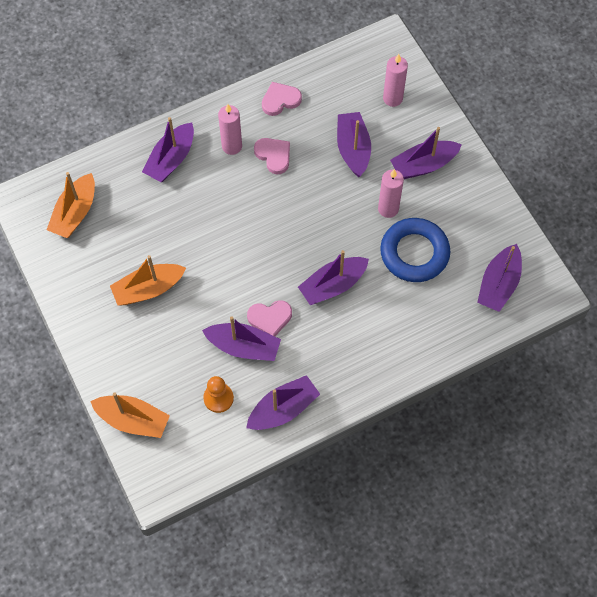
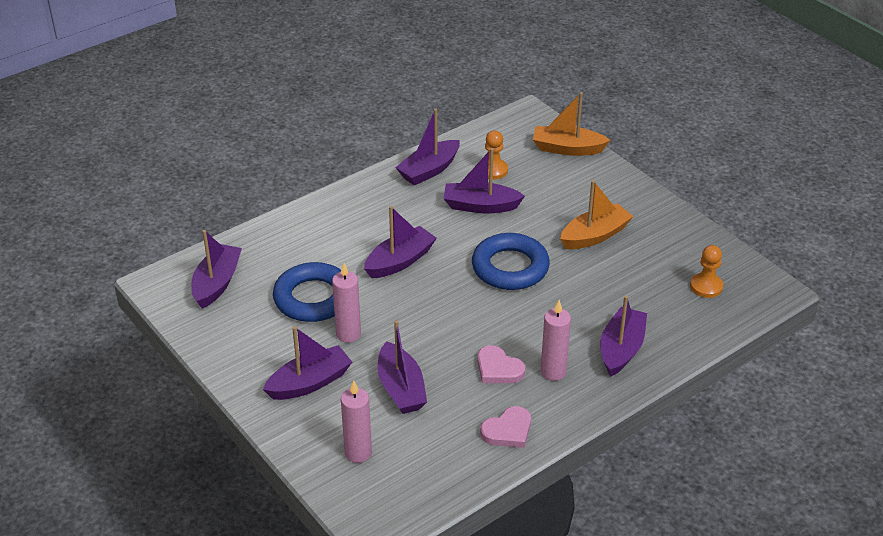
camera: 170 degrees right, 25 degrees down
orange boat [47,172,95,238] -> orange pawn [690,245,723,298]
pink heart [247,300,292,336] -> none
none -> blue ring [472,233,550,290]

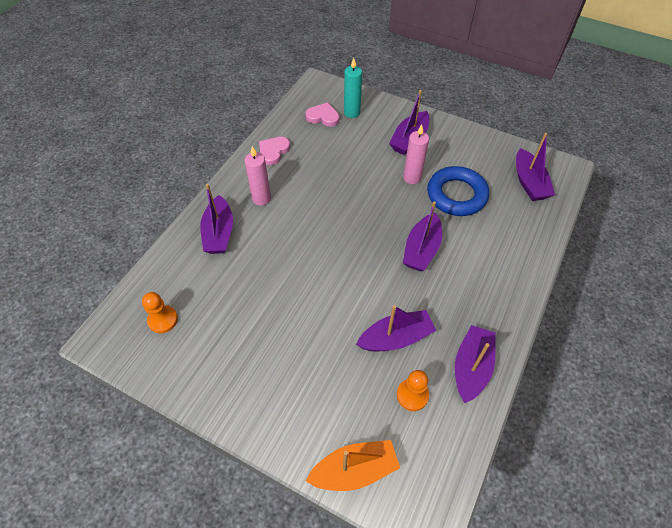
camera: 155 degrees right, 15 degrees up
pink candle [341,381,372,463] -> turquoise candle [344,58,362,118]
purple boat [378,320,427,414] -> none
blue ring [472,233,550,290] -> none
pink heart [477,345,525,383] -> pink heart moved to [305,102,340,127]
orange boat [560,180,634,249] -> none

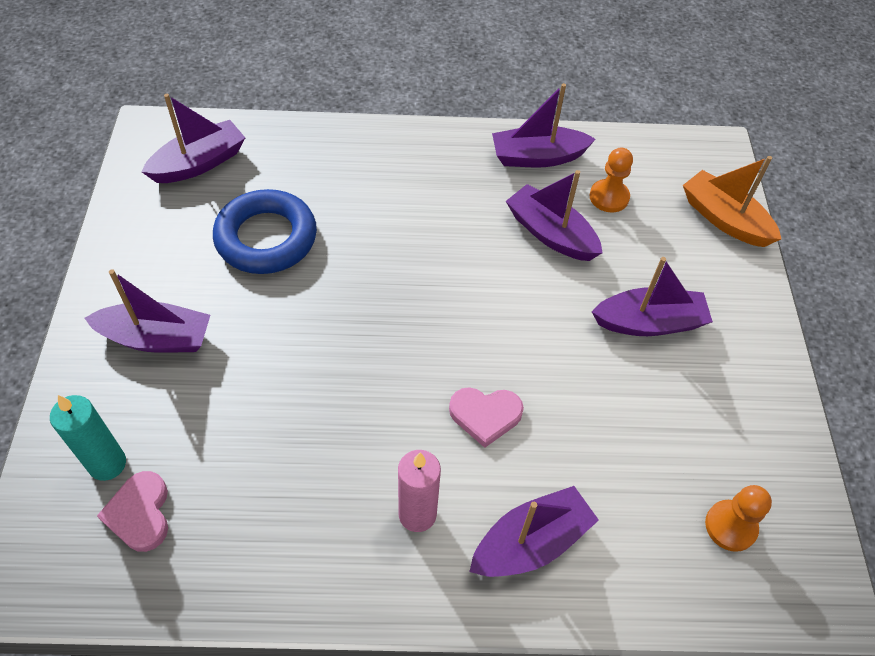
camera: 120 degrees left, 0 degrees up
pink heart [259,137,290,165] -> pink heart moved to [449,387,524,448]
pink candle [403,124,429,184] -> none
purple boat [403,201,442,271] -> purple boat moved to [592,257,713,336]

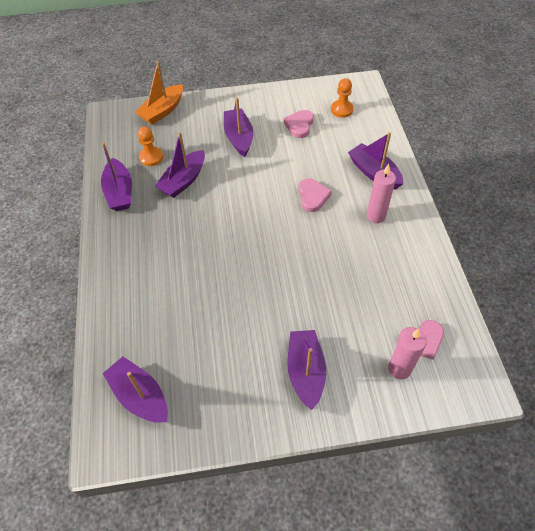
camera: 95 degrees left, 0 degrees up
turquoise candle [50,395,126,481] -> pink candle [388,328,427,379]
blue ring [213,189,317,274] -> none
none -> pink heart [283,110,314,138]

